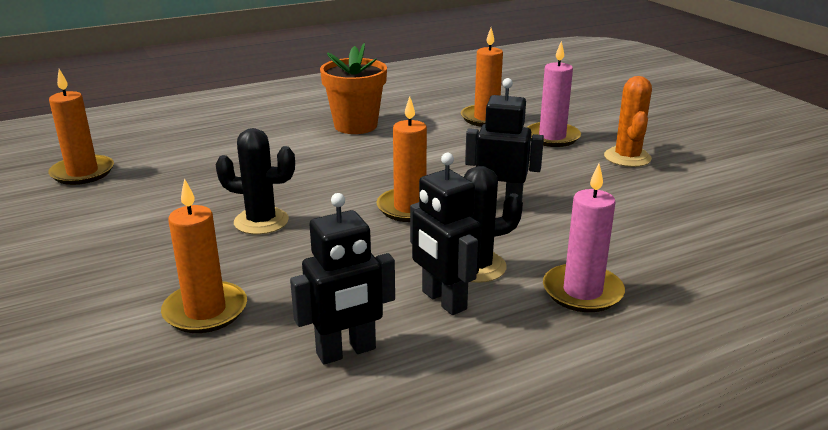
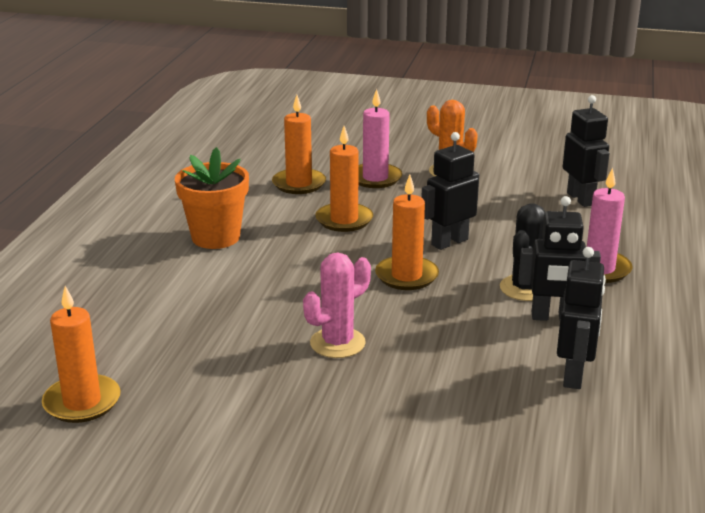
camera: 50 degrees left, 0 degrees up
orange candle [161,178,247,333] -> orange candle moved to [315,126,373,232]
black cactus [216,128,295,235] -> pink cactus [303,252,371,358]
none -> black robot [563,95,610,207]

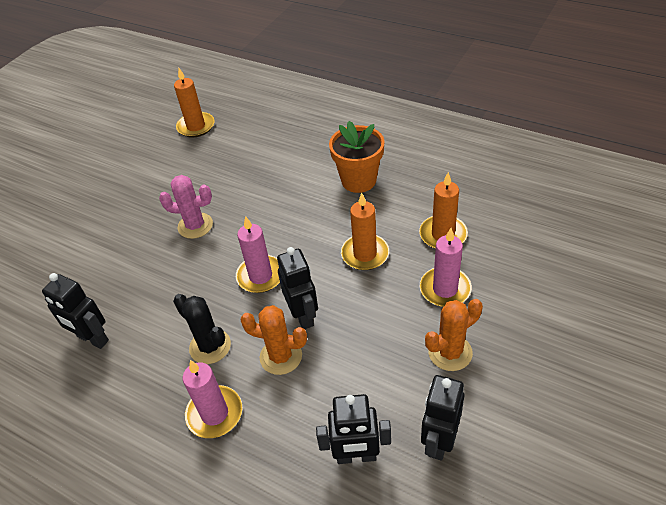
camera: 110 degrees right, 20 degrees up
pink cactus [303,252,371,358] -> pink cactus turned 60 degrees counterclockwise [159,175,213,239]
orange candle [375,174,439,290] -> pink candle [236,216,280,293]
black robot [518,196,601,321] -> black robot moved to [421,375,464,461]
none -> orange cactus [240,305,307,375]

